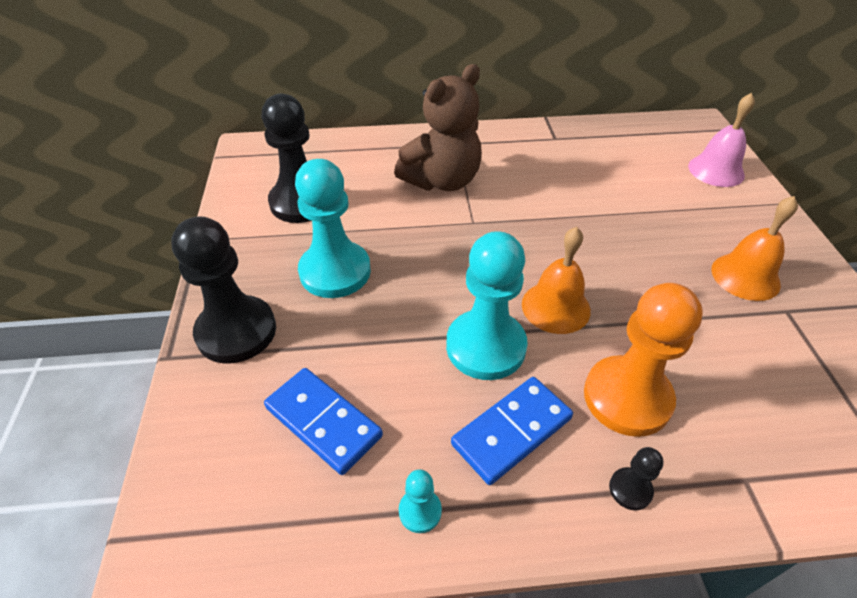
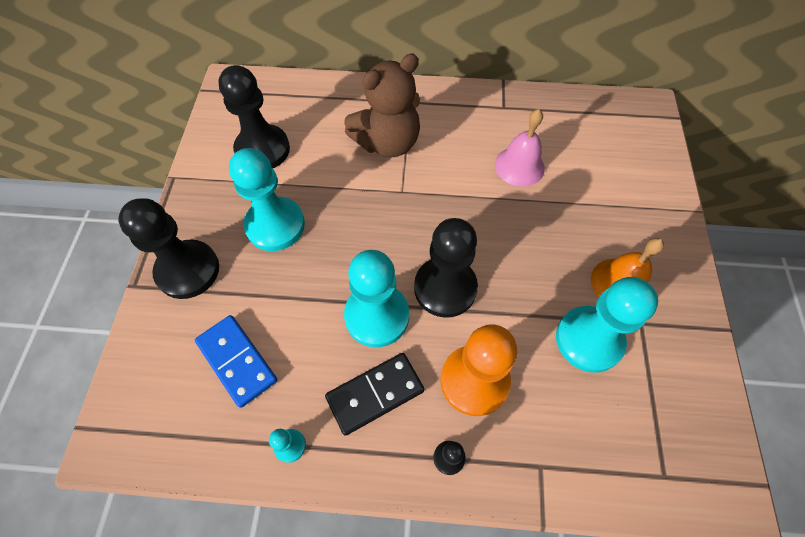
camera: 10 degrees right, 15 degrees up
blue domino [451,377,573,485] -> black domino [325,353,424,436]
orange bell [522,227,591,334] -> black pawn [414,218,478,318]
pink bell [688,93,755,187] -> pink bell moved to [495,109,545,187]
none -> turquoise pawn [556,277,658,372]

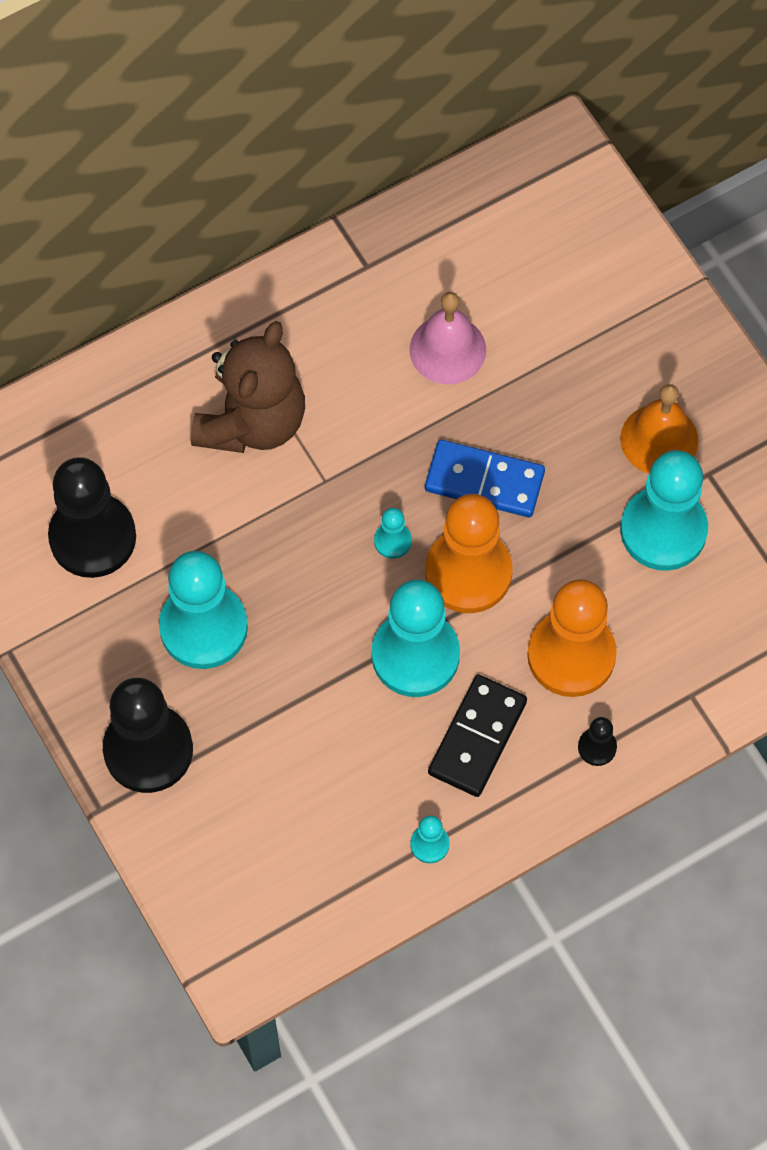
camera: 35 degrees left, 5 degrees up
blue domino [195,315,277,408] -> blue domino moved to [425,440,545,517]
black pawn [414,218,478,318] -> orange pawn [425,494,512,613]
none -> turquoise pawn [374,508,412,559]

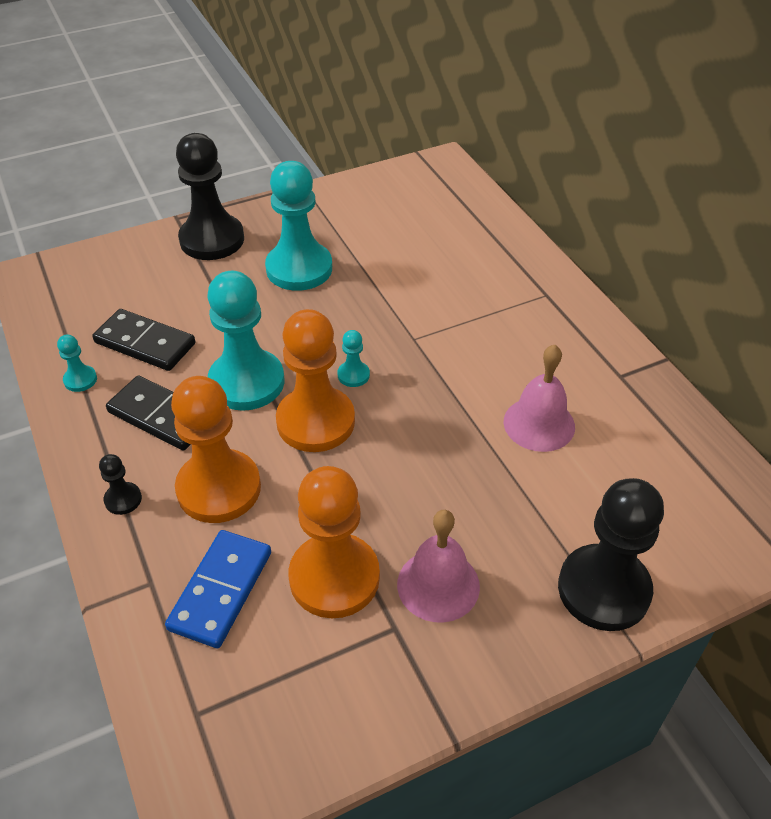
camera: 95 degrees right, 20 degrees down
black pawn [48,457,136,578] -> black pawn moved to [558,478,664,631]
brown teddy bear [191,321,305,453] -> none
blue domino [425,440,545,517] -> blue domino moved to [165,530,271,648]
orange bell [620,384,698,474] -> pink bell [397,510,480,623]
turquoise pawn [620,450,708,571] -> orange pawn [288,466,380,618]
none -> black domino [92,309,195,371]

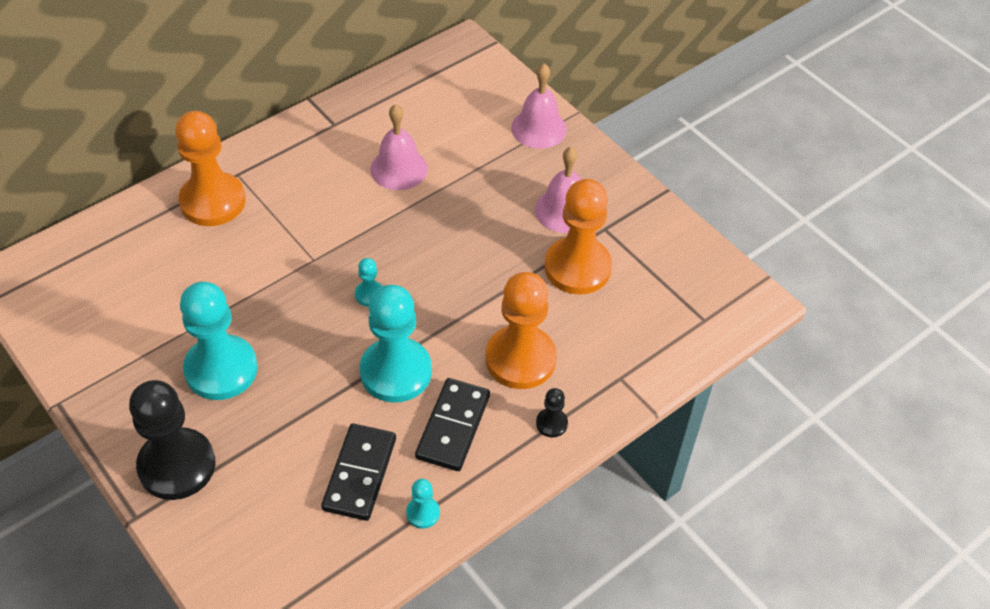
camera: 105 degrees left, 5 degrees up
blue domino [165,530,271,648] -> none
orange pawn [276,309,355,452] -> orange pawn moved to [175,111,246,226]
black pawn [558,478,664,631] -> pink bell [511,64,567,149]

